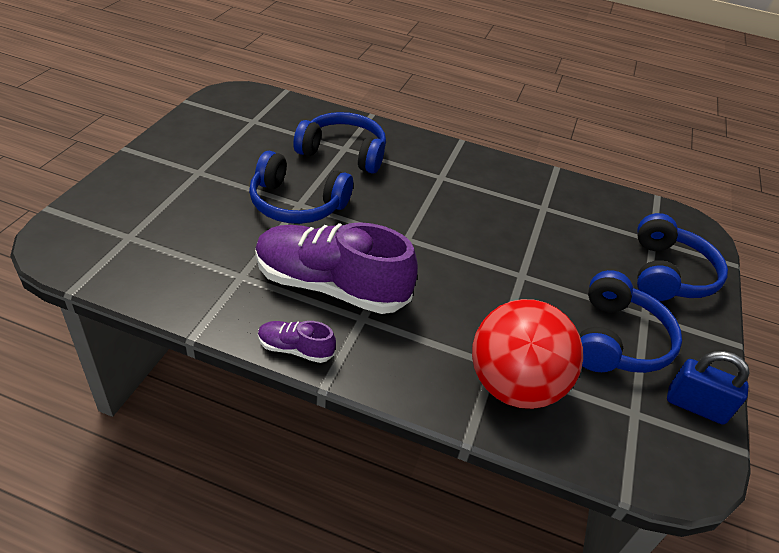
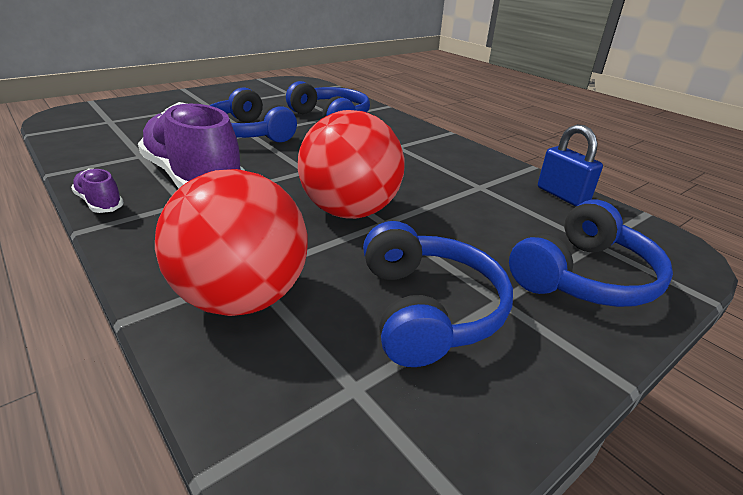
camera: 35 degrees right, 10 degrees down
blue headphones [579,270,682,373] -> blue headphones turned 60 degrees counterclockwise [363,221,513,367]
blue padlock [667,351,750,425] -> blue padlock moved to [538,124,603,206]
none -> red ball [298,110,404,219]

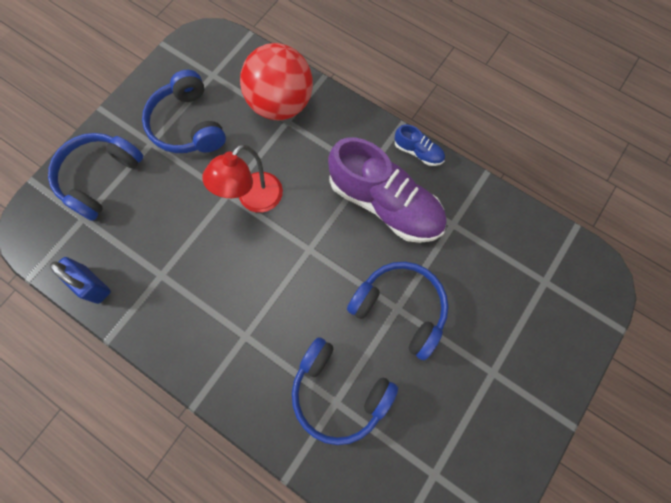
camera: 165 degrees right, 40 degrees up
purple shoe [71,168,124,213] -> blue shoe [394,124,445,166]
red ball [298,110,404,219] -> red lamp [202,144,283,213]

